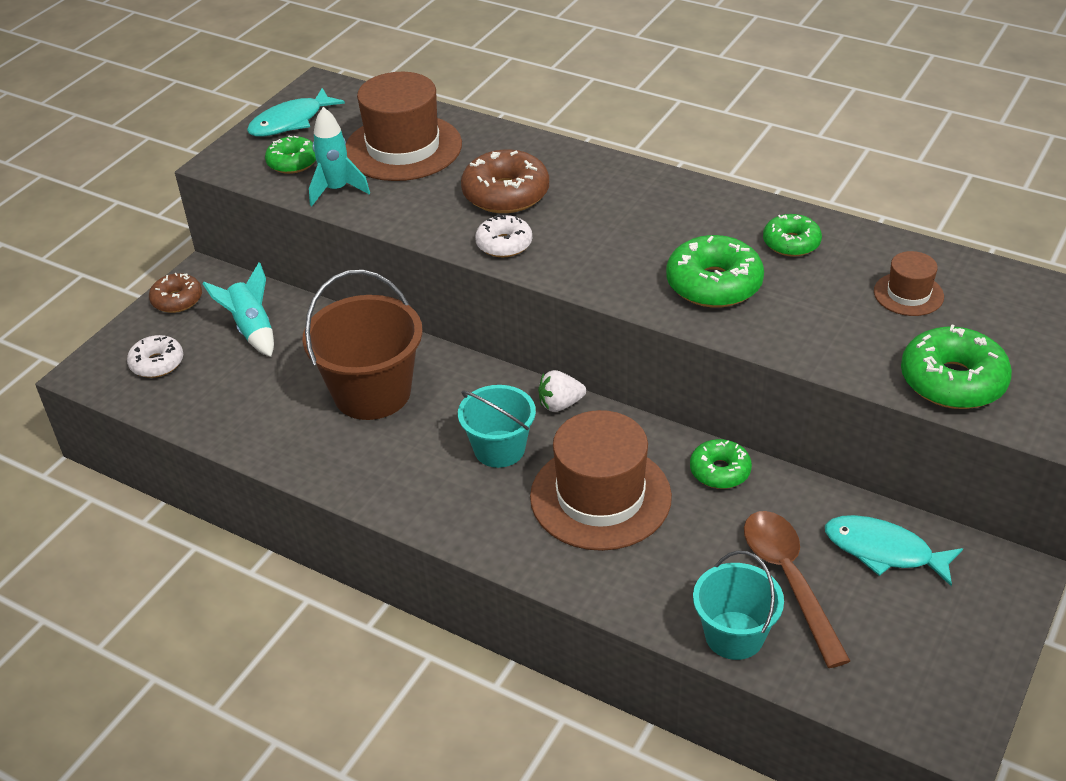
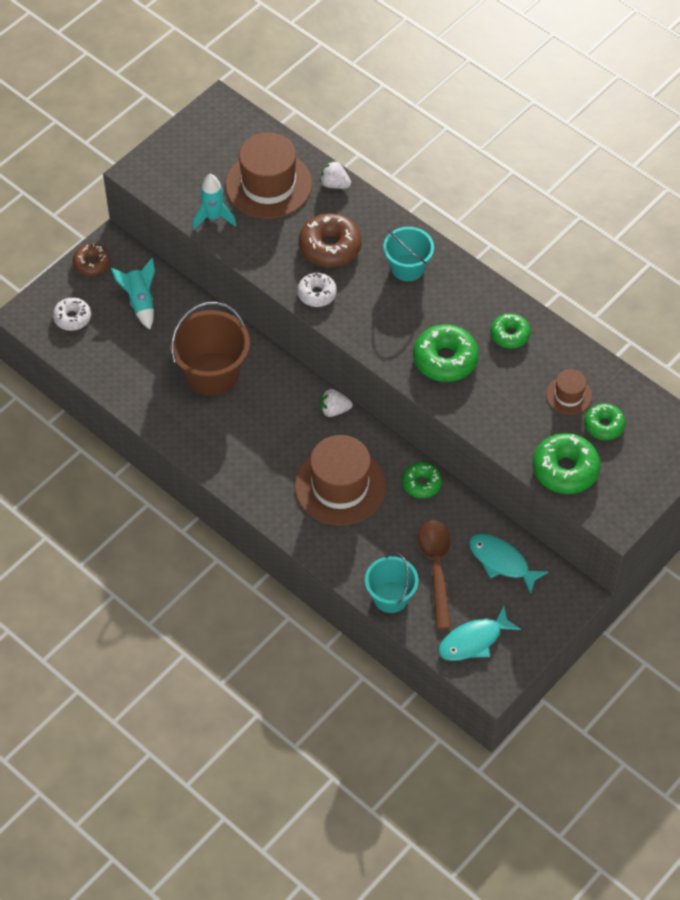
camera: 10 degrees right, 15 degrees up
turquoise fish [247,88,345,137] -> turquoise fish moved to [438,606,521,661]
green donut [265,136,316,174] -> green donut moved to [584,403,626,440]
turquoise bucket [458,385,536,468] -> turquoise bucket moved to [383,227,434,281]
none -> white strawberry [320,161,351,189]

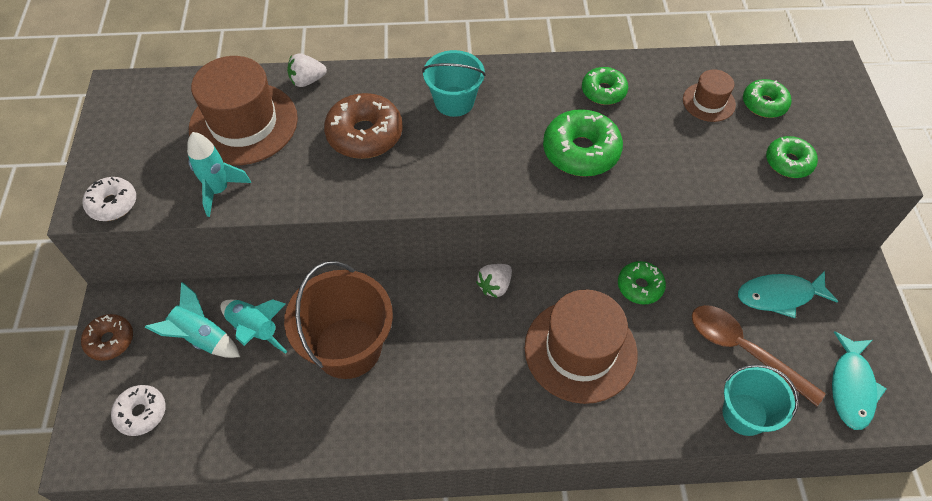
camera: 45 degrees left, 0 degrees up
white donut [297,273,337,307] -> white donut moved to [83,177,136,221]
green donut [533,433,600,494] -> green donut [766,136,818,178], size x0.62
none -> turquoise rocket [220,299,287,354]

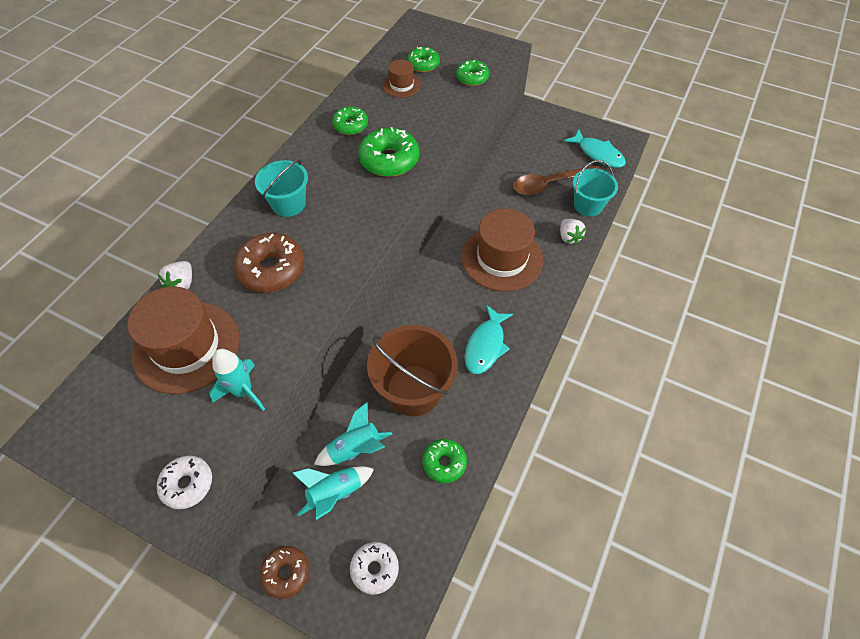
camera: 60 degrees left, 0 degrees up
white strawberry [476,264,512,298] -> white strawberry moved to [560,219,586,244]
green donut [618,261,666,304] -> green donut moved to [423,439,467,483]
turquoise fish [738,271,838,318] -> turquoise fish moved to [465,305,513,374]

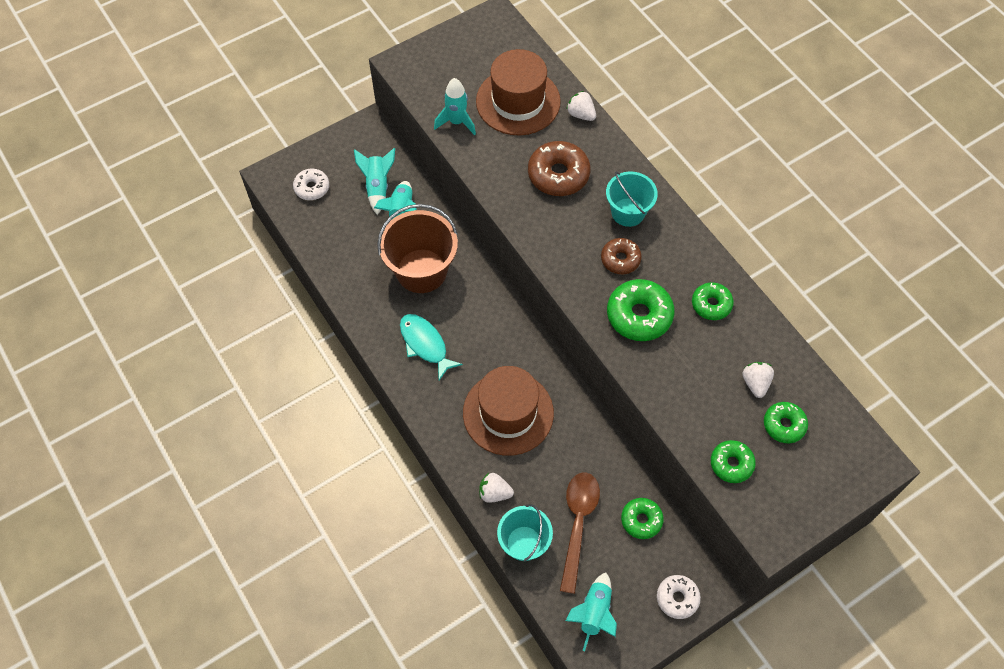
camera: 120 degrees right, 5 degrees up
white donut [157,456,212,509] -> white donut moved to [657,575,701,619]
brown donut [260,546,310,599] -> brown donut moved to [601,238,642,274]
brown hat [383,59,421,98] -> white strawberry [743,362,774,398]
green donut [423,439,467,483] -> green donut moved to [621,498,664,539]
turquoise fish [564,129,626,168] -> turquoise rocket [566,572,617,651]

